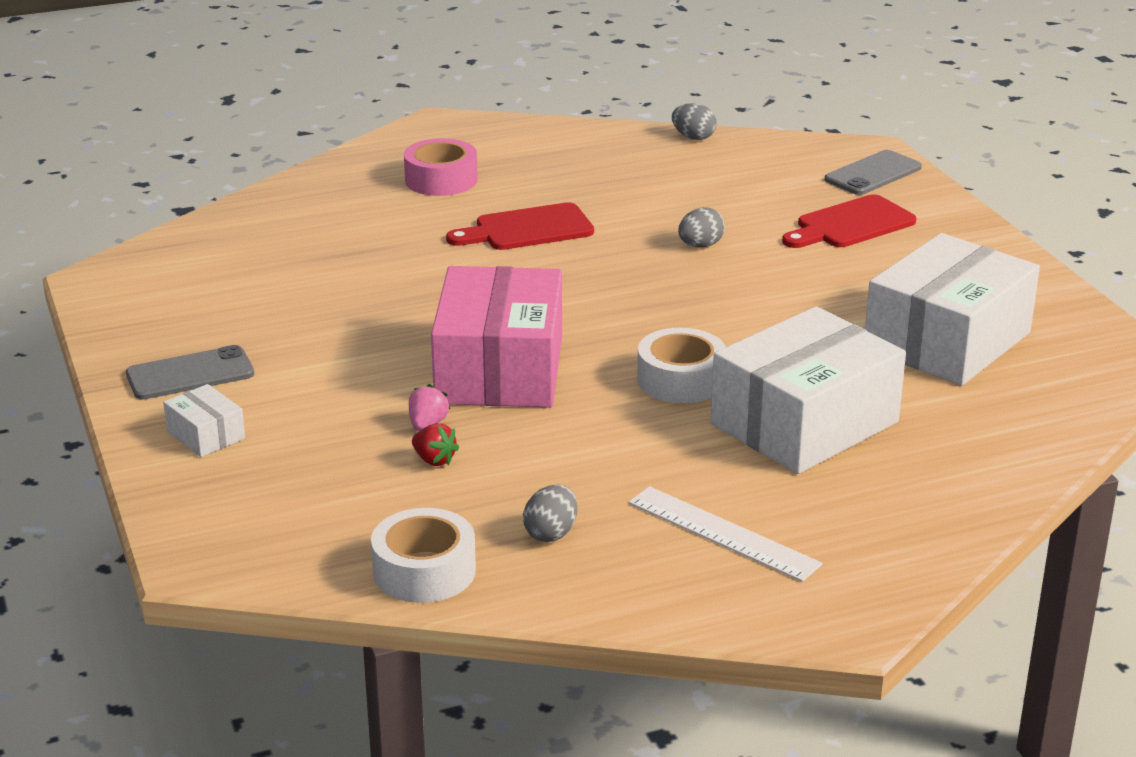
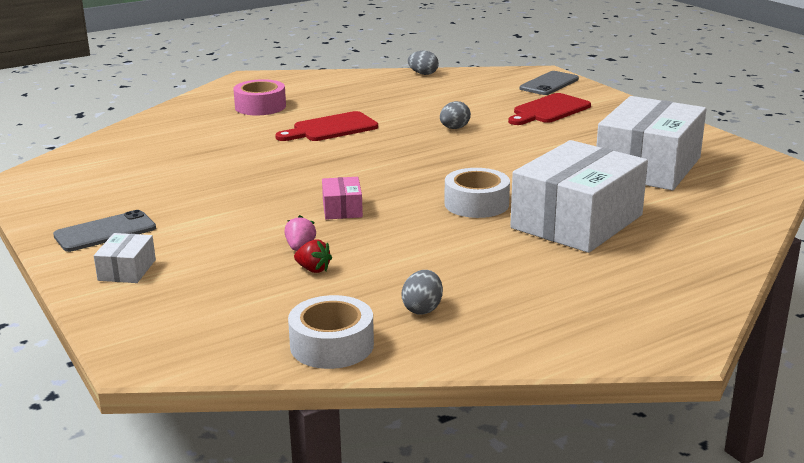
camera: 10 degrees left, 5 degrees down
white box [163,384,245,457] -> white box turned 60 degrees clockwise [94,233,156,283]
pink box [431,266,562,408] -> pink box [322,177,363,220], size x0.43
white ruler [628,486,823,582] -> none

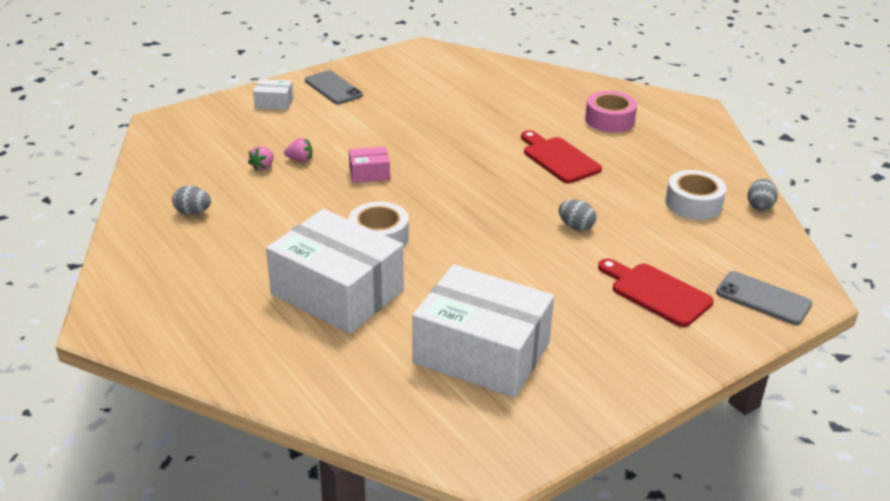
camera: 85 degrees right, 10 degrees up
white tape [288,295,374,369] -> white tape moved to [666,170,726,220]
red strawberry [294,239,332,273] -> pink strawberry [248,146,274,172]

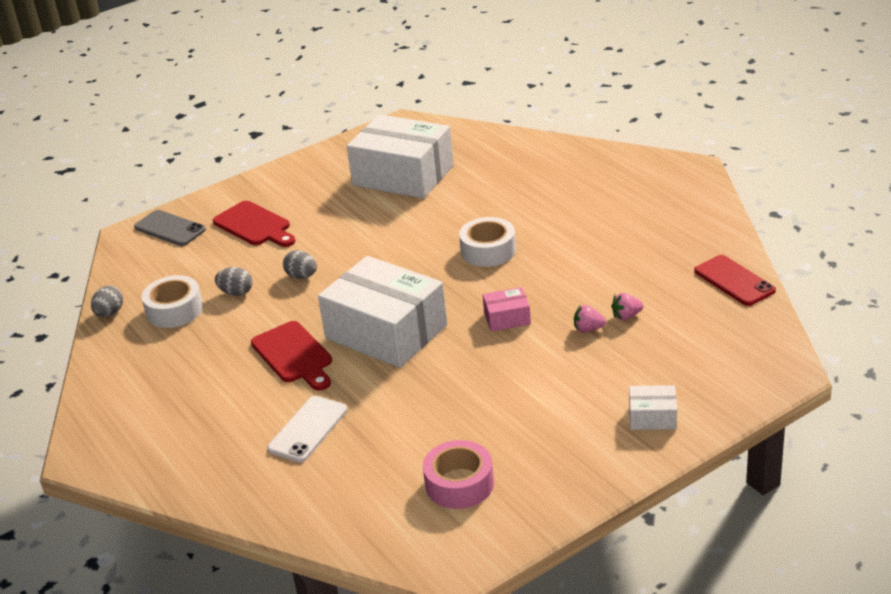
camera: 175 degrees left, 0 degrees up
grey egg [172,185,211,215] -> grey egg moved to [215,267,253,296]
pink strawberry [248,146,274,172] -> pink strawberry turned 135 degrees counterclockwise [611,293,644,320]
white box [266,209,404,334] -> white box moved to [318,256,447,368]
grey phone [305,70,363,104] -> none
pink tape [585,91,637,133] -> pink tape moved to [423,440,494,509]
none -> white phone [267,396,348,462]
none -> red phone [694,255,776,306]

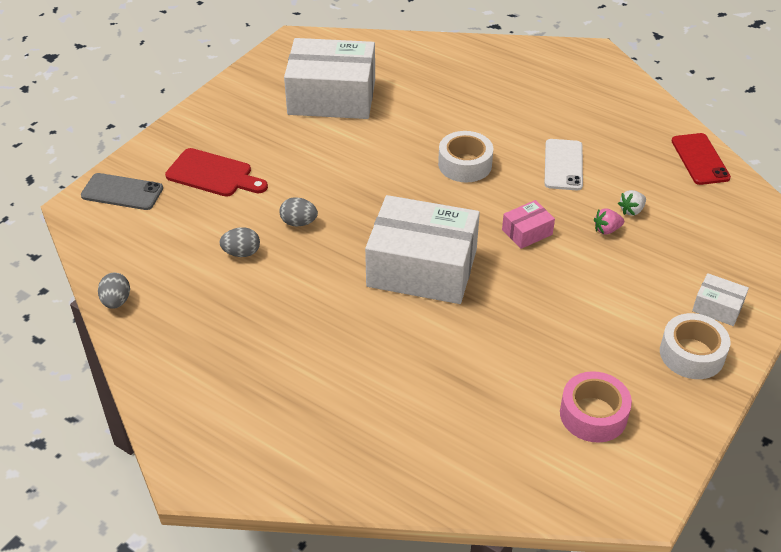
camera: 25 degrees left, 10 degrees up
white tape [142,275,203,328] -> white tape moved to [660,313,730,379]
red cutting board [251,321,332,391] -> none
white phone [267,396,348,462] -> white phone moved to [544,139,583,190]
pink strawberry [611,293,644,320] -> white strawberry [618,190,646,216]
white box [629,385,677,430] -> white box turned 45 degrees clockwise [692,273,749,326]
red phone [694,255,776,306] -> red phone turned 45 degrees clockwise [672,133,731,185]

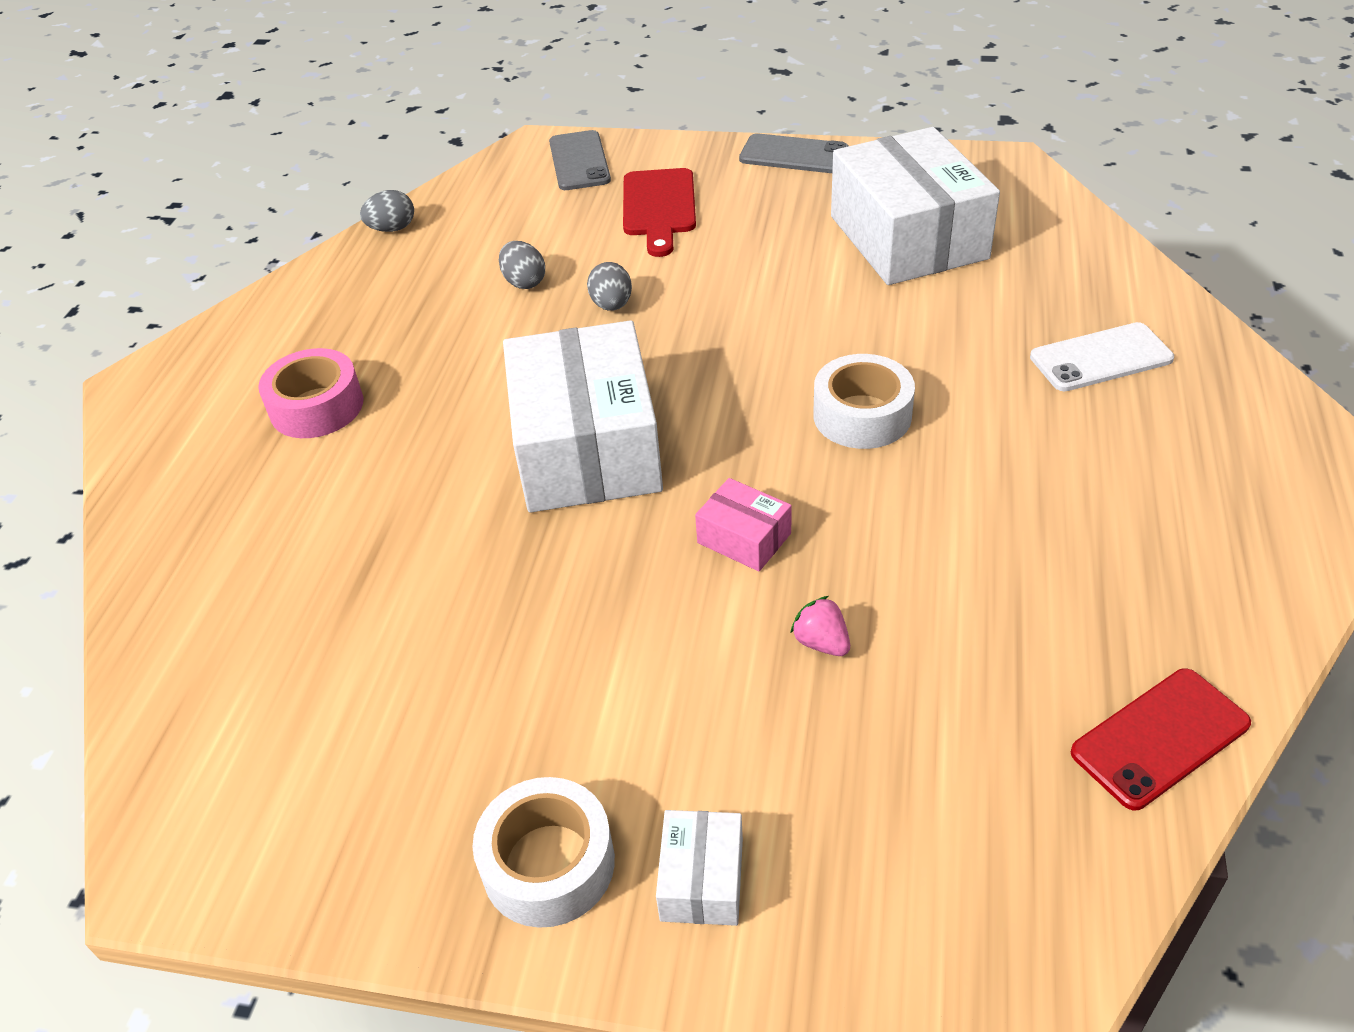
camera: 70 degrees right, 0 degrees up
white phone [544,139,583,190] -> white phone moved to [1030,322,1174,391]
pink tape [560,371,632,442] -> pink tape moved to [258,348,363,438]
white strawberry [618,190,646,216] -> none
none -> grey phone [739,133,849,173]

